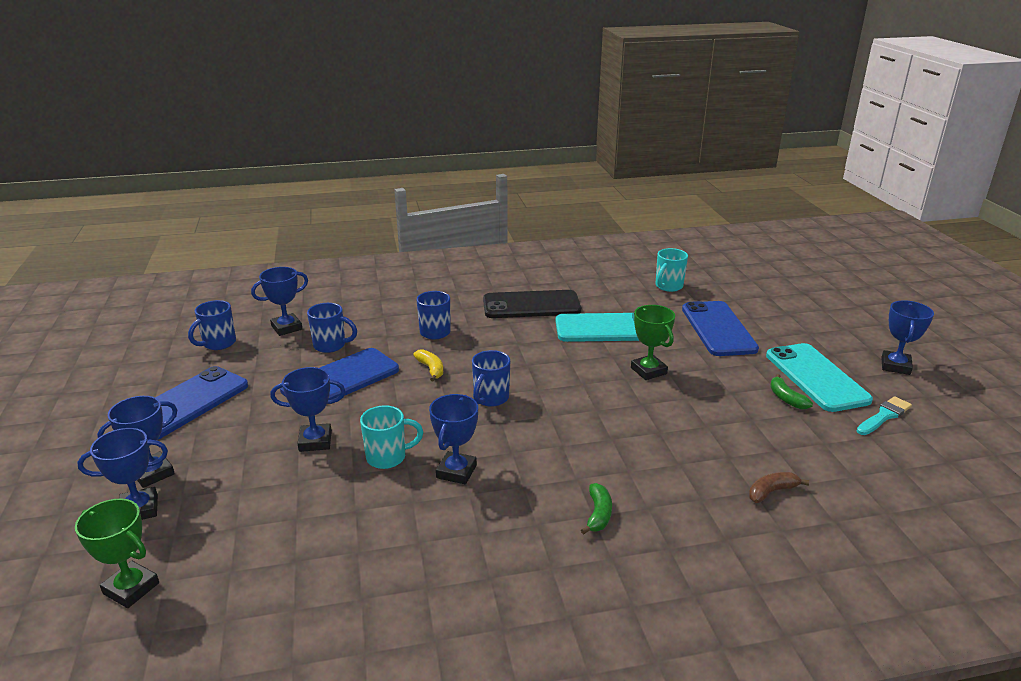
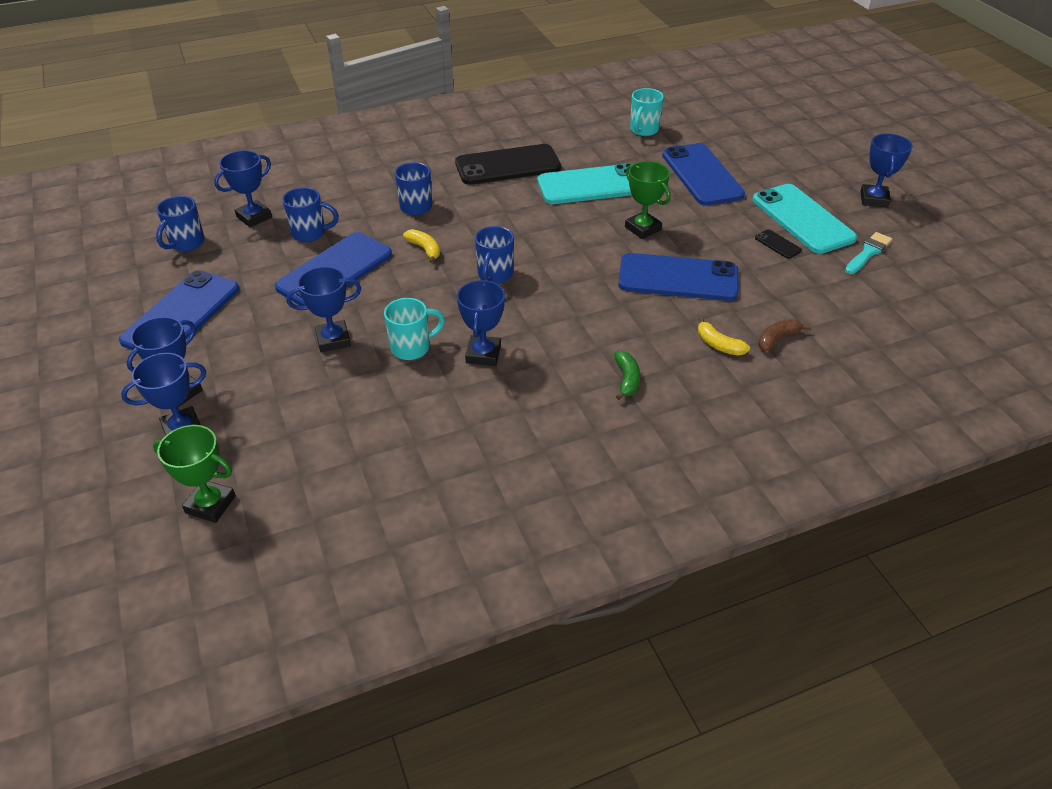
camera: 10 degrees left, 15 degrees up
green banana [770,374,813,409] -> black phone [755,229,802,259]
none -> blue phone [618,253,739,301]
none -> yellow banana [698,317,750,356]

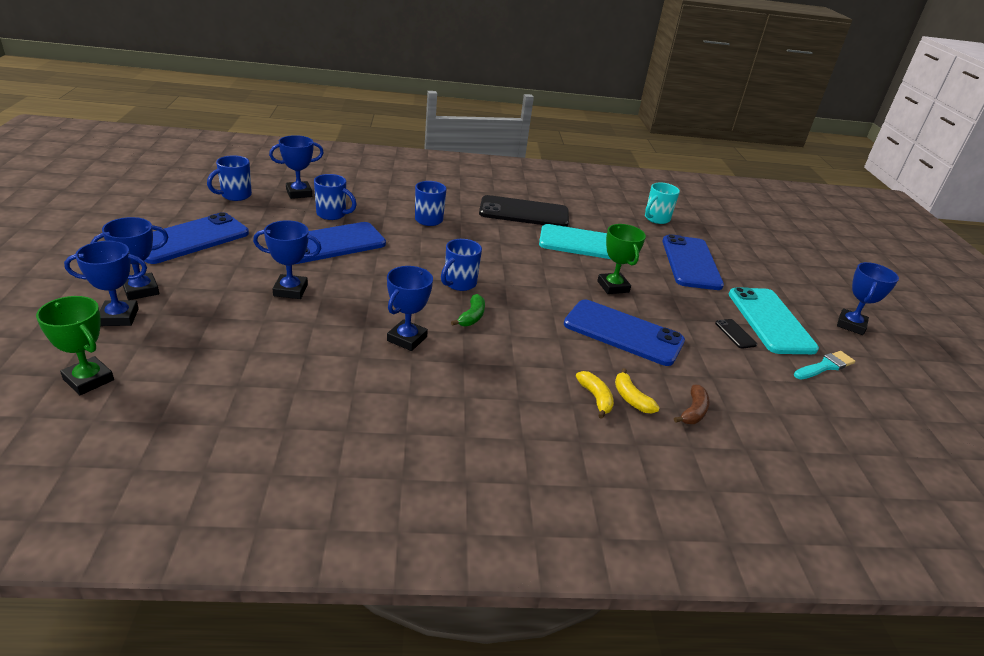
camera: 15 degrees right, 10 degrees down
turquoise mug [384,298,445,360] -> none
yellow banana [403,229,440,263] -> yellow banana moved to [576,371,614,419]
green banana [614,351,640,400] -> green banana moved to [451,294,485,326]
brown banana [758,319,810,352] -> brown banana turned 135 degrees clockwise [674,385,710,424]

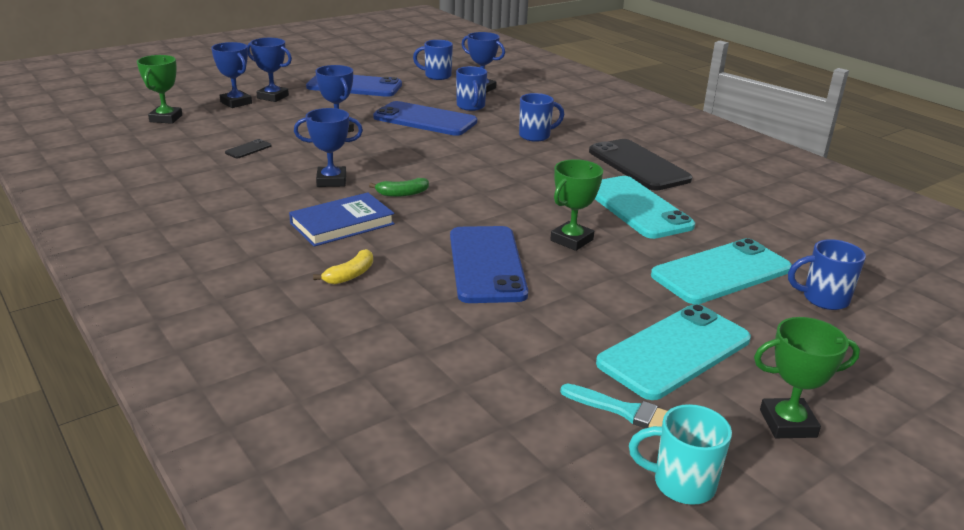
camera: 60 degrees right, 5 degrees down
blue mug [441,239,482,291] -> blue mug moved to [788,239,866,310]
yellow banana [615,368,659,414] -> none
turquoise mug [645,182,680,224] -> turquoise mug moved to [629,404,732,505]
blue phone [662,234,724,290] -> turquoise phone [651,238,792,304]
brown banana [674,385,710,424] -> none
black phone [715,319,757,349] -> black phone moved to [225,139,272,158]
blue trophy [837,262,899,335] -> green trophy [754,317,860,438]
none -> blue book [289,192,395,247]

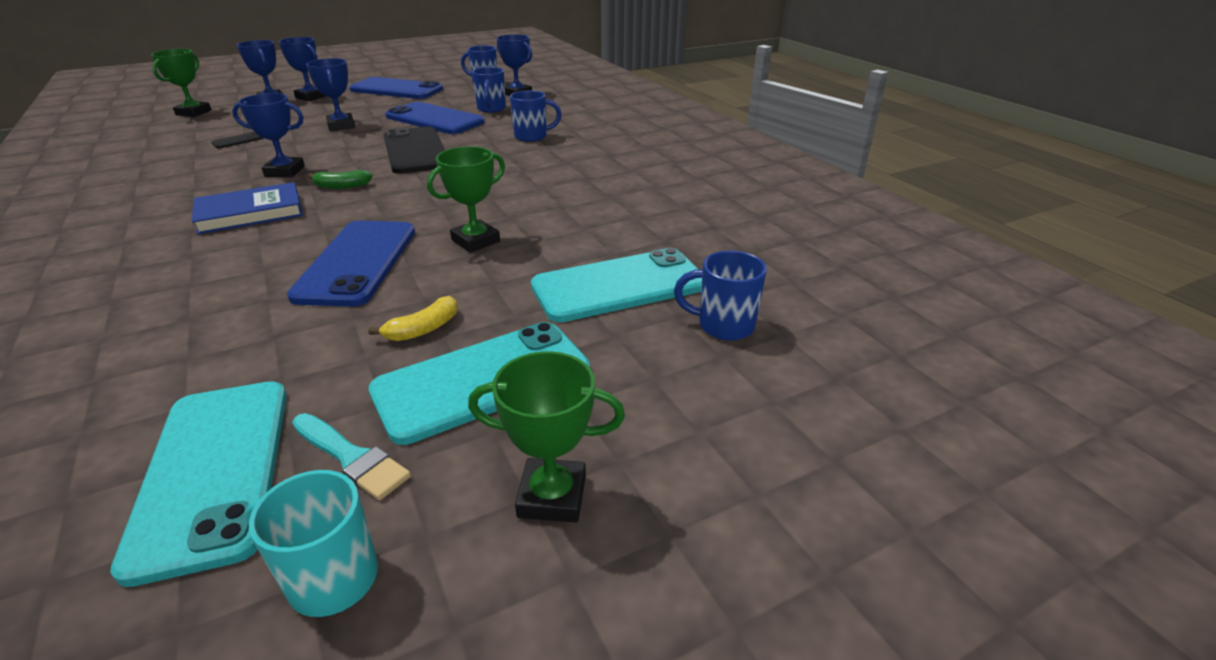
camera: 10 degrees right, 5 degrees up
yellow banana [313,249,373,285] -> yellow banana moved to [368,296,457,341]
black phone [589,139,692,190] -> black phone moved to [384,127,445,174]
turquoise phone [595,176,695,239] -> turquoise phone moved to [110,381,287,587]

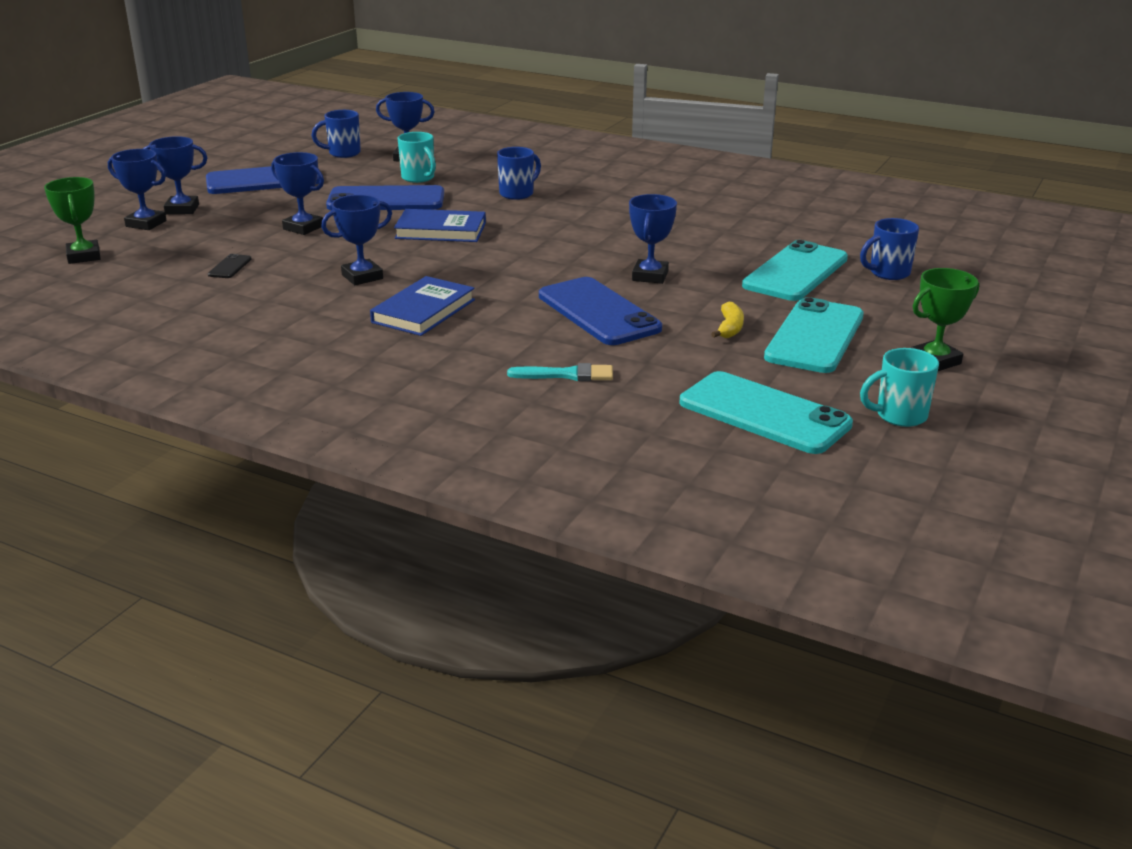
camera: 35 degrees left, 5 degrees down
turquoise brush [292,413,411,500] -> turquoise brush moved to [507,363,613,381]
green banana [308,170,373,189] -> none
black phone [384,127,445,174] -> blue book [394,209,486,242]
green trophy [427,146,505,253] -> blue trophy [629,194,677,284]
blue mug [472,67,506,113] -> turquoise mug [398,132,436,183]

